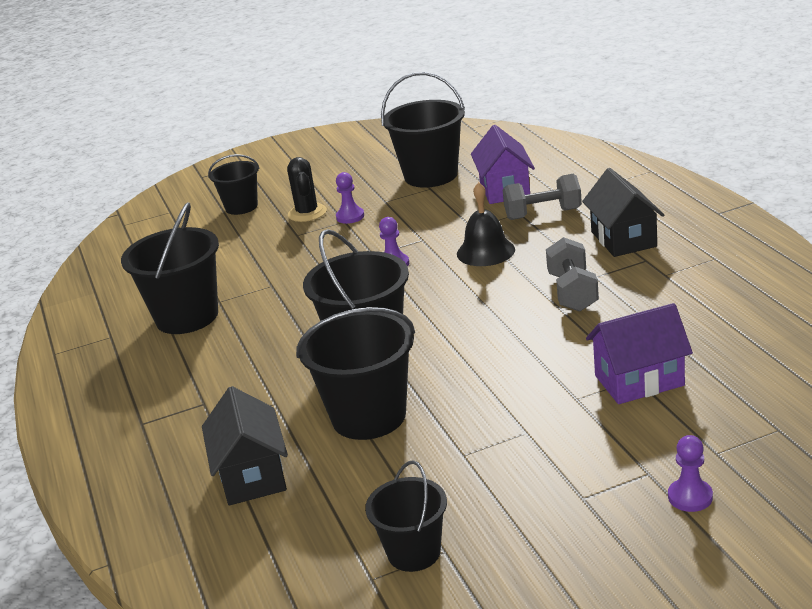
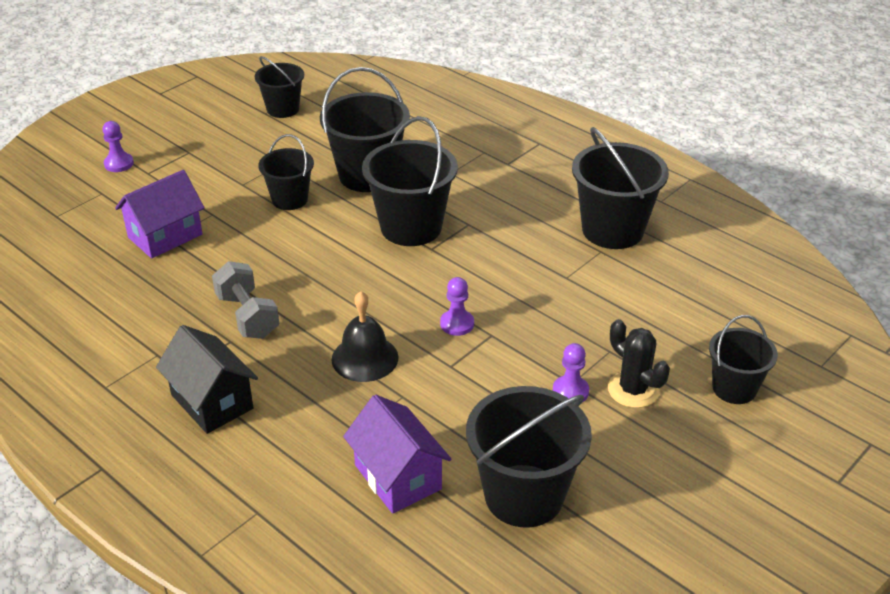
camera: 150 degrees right, 10 degrees up
black house [202,386,288,506] -> none
grey dumbbell [503,174,582,220] -> none
none -> black bucket [258,134,314,210]

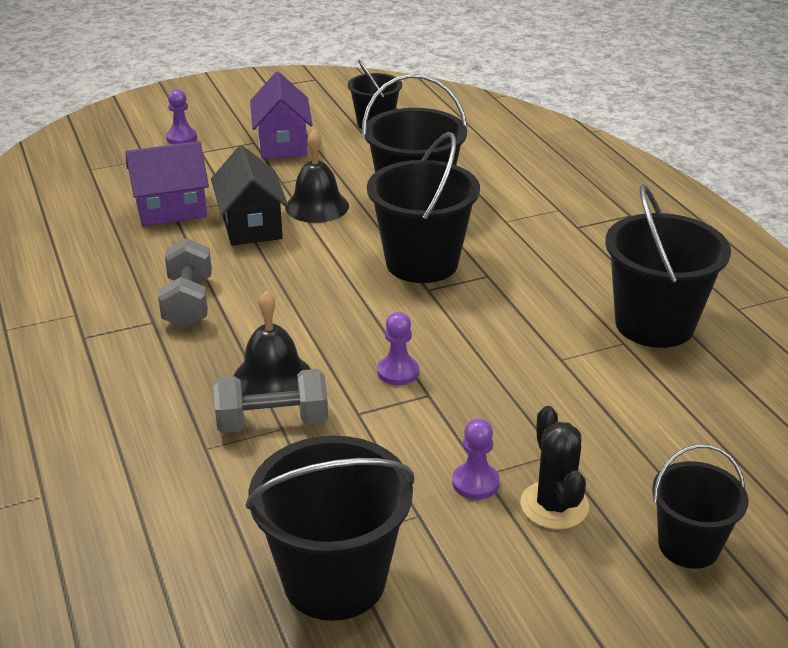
camera: 25 degrees right, 5 degrees down
black house [156,325,258,434] -> black house moved to [211,145,288,246]
black bucket [258,134,314,210] -> black bell [285,130,349,223]
purple house [343,395,452,514] -> purple house moved to [250,72,313,159]
none -> grey dumbbell [213,369,328,433]

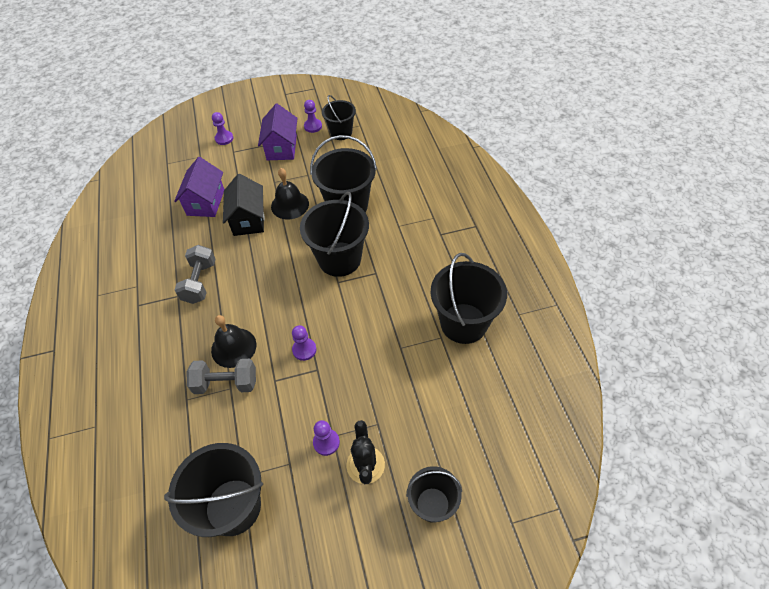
camera: 10 degrees right, 20 degrees up
purple house [125,141,209,227] -> purple house turned 75 degrees counterclockwise [174,157,225,217]
none -> purple pawn [304,100,322,133]

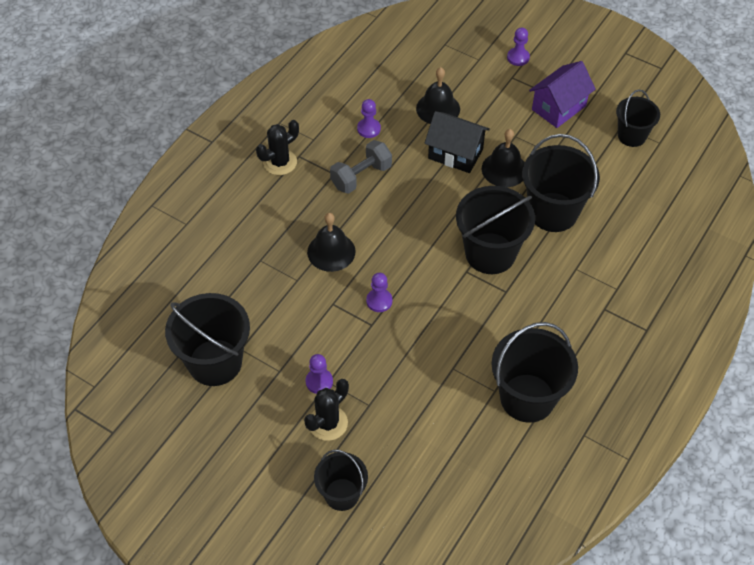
camera: 45 degrees right, 0 degrees up
purple house [174,157,225,217] -> black bell [416,67,460,124]
grey dumbbell [187,359,256,394] -> none
black house [223,174,264,236] -> black house turned 75 degrees clockwise [424,111,490,173]
purple pawn [304,100,322,133] -> purple pawn moved to [357,99,381,138]
none -> black cactus [256,120,299,175]

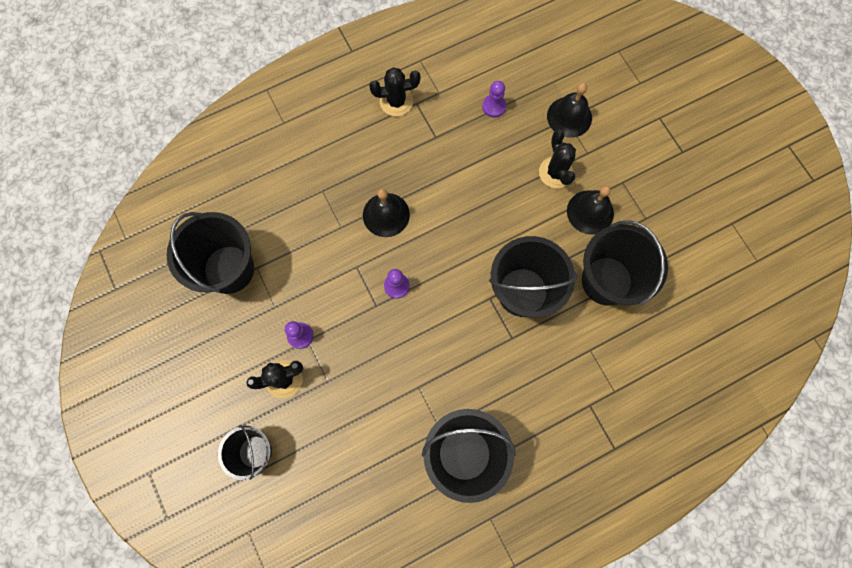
camera: 30 degrees right, 20 degrees up
grey dumbbell [330,140,392,194] -> none
black house [424,111,490,173] -> black cactus [539,130,576,188]
purple pawn [507,27,530,66] -> none
purple house [529,61,596,128] -> none
black bucket [616,89,660,147] -> none

